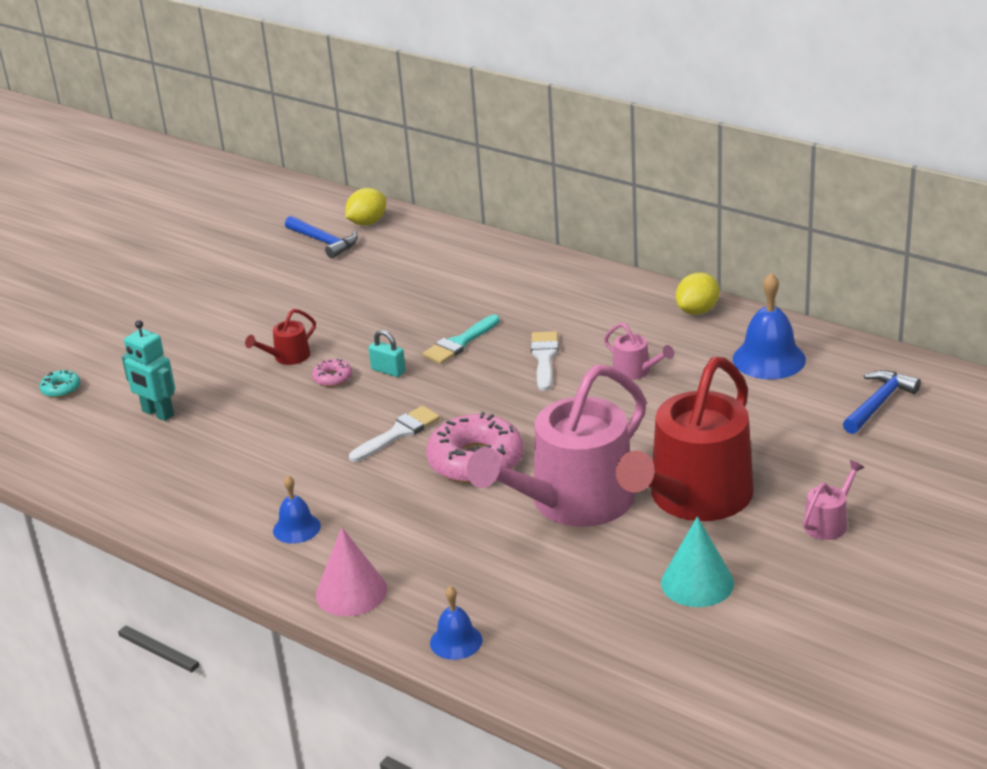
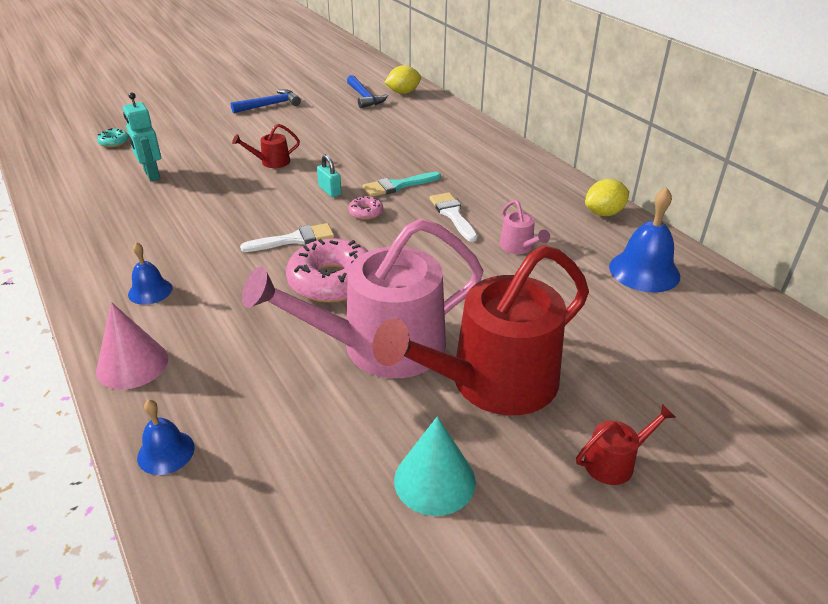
camera: 20 degrees right, 5 degrees up
pink donut [312,358,352,387] -> pink donut moved to [348,196,383,220]
white brush [531,331,559,391] -> white brush turned 45 degrees counterclockwise [430,192,478,242]
pink watering can [803,460,865,540] -> red watering can [576,404,676,485]
blue hammer [843,370,921,434] -> blue hammer moved to [231,89,301,113]

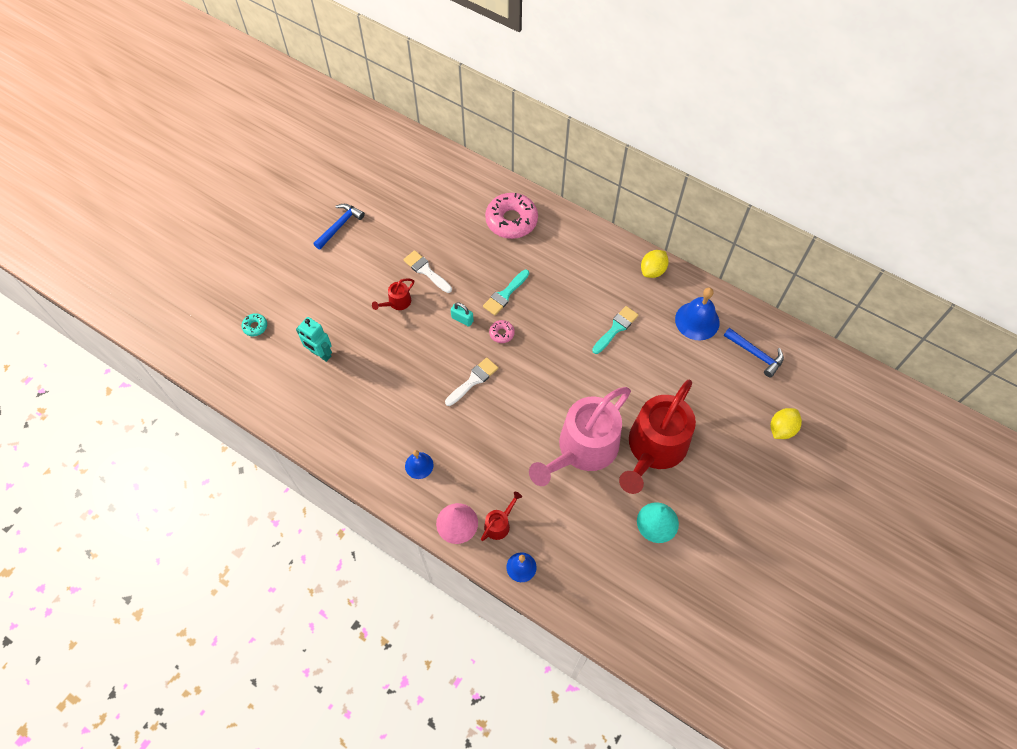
camera: 25 degrees left, 25 degrees up
pink donut [286,238,368,303] -> pink donut moved to [485,193,538,239]
blue hammer [347,75,388,108] -> blue hammer moved to [724,328,784,378]
yellow lemon [385,65,421,94] -> yellow lemon moved to [770,408,802,439]
white brush [430,192,478,242] -> white brush moved to [403,250,452,293]
pink watering can [500,200,550,254] -> turquoise brush [592,306,638,354]
red watering can [576,404,676,485] -> red watering can moved to [481,492,522,541]

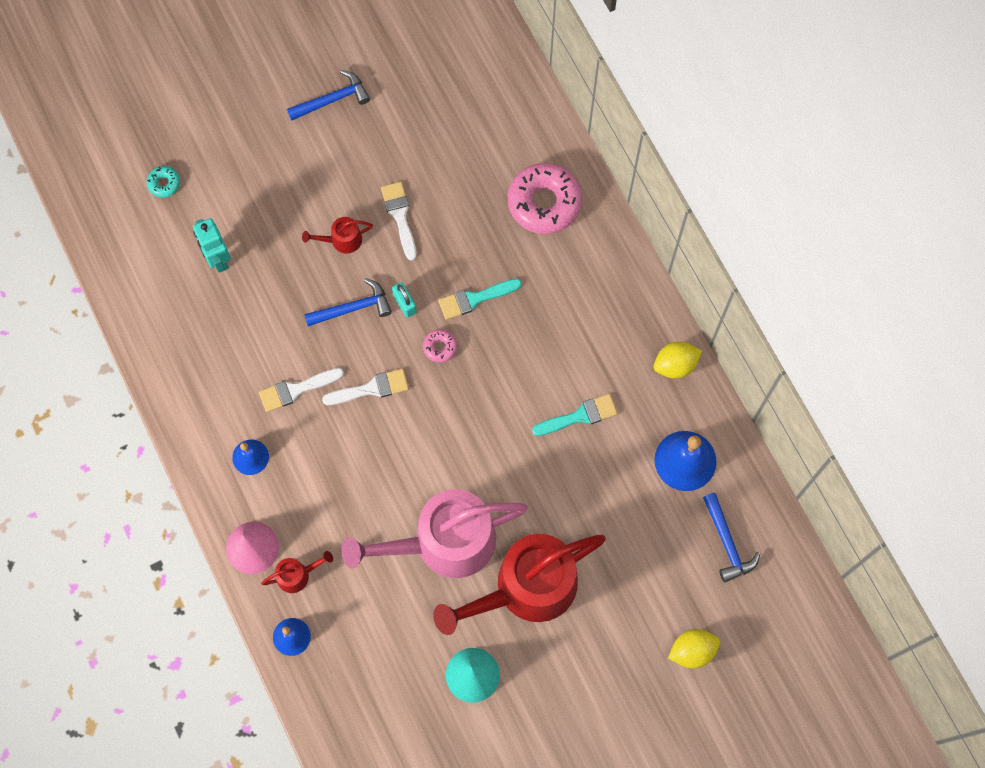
camera: 30 degrees right, 10 degrees up
none -> white brush [259,368,344,412]
none -> blue hammer [304,278,392,326]

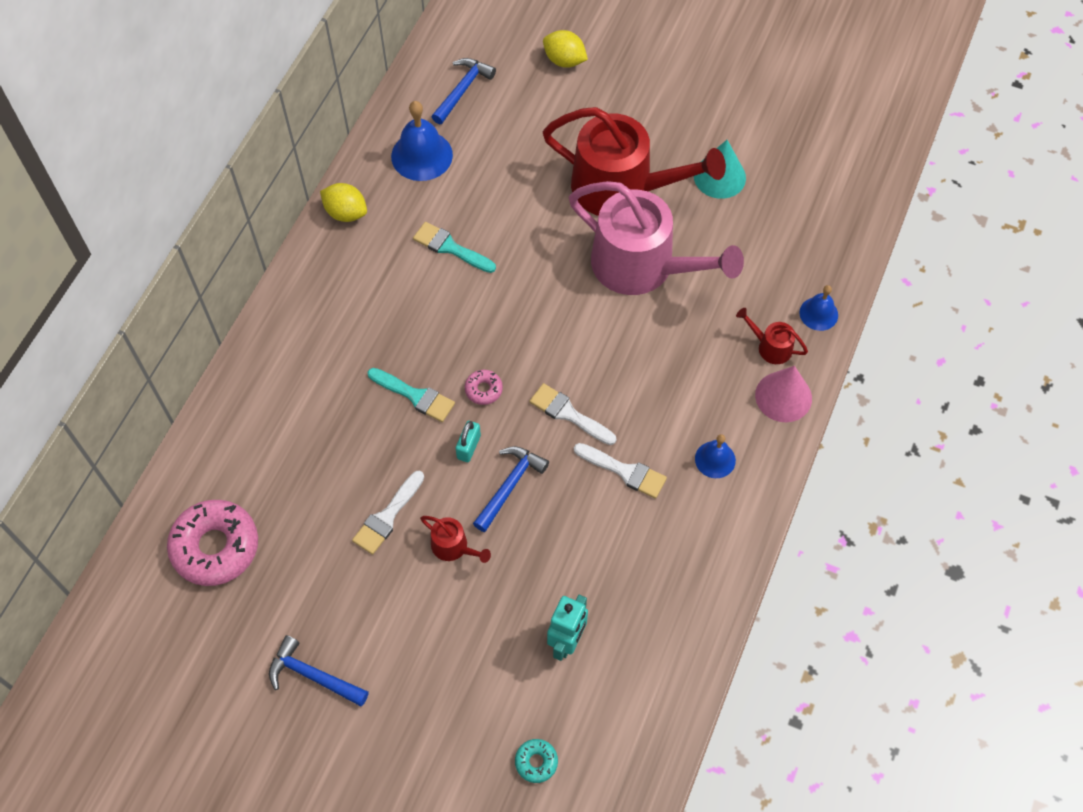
camera: 130 degrees left, 10 degrees down
blue hammer [304,278,392,326] -> blue hammer turned 90 degrees clockwise [473,446,549,532]
pink donut [508,163,582,234] -> pink donut moved to [167,500,258,586]

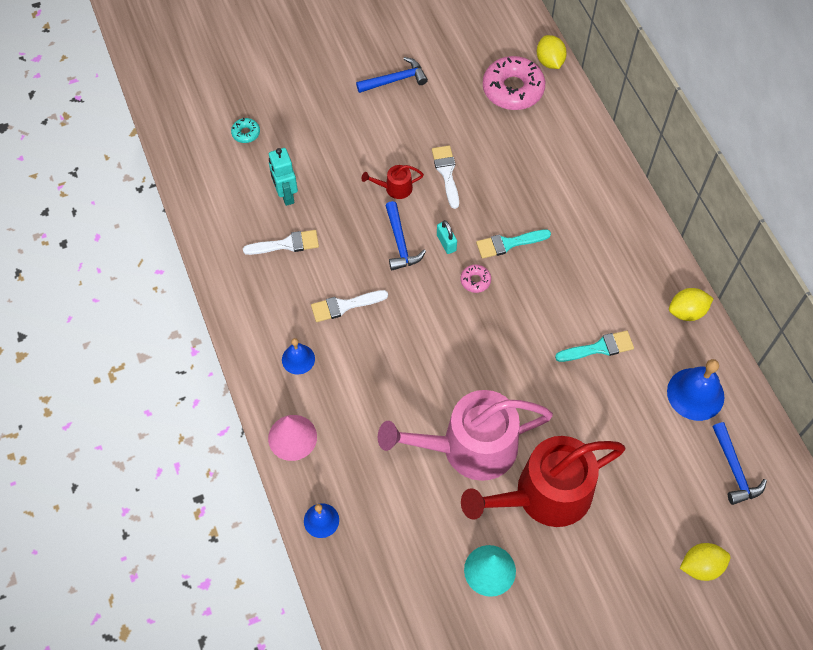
camera: 135 degrees right, 0 degrees up
white brush [530,383,616,445] -> white brush moved to [243,230,319,255]
red watering can [736,308,808,364] -> none
none -> yellow lemon [537,35,567,69]

